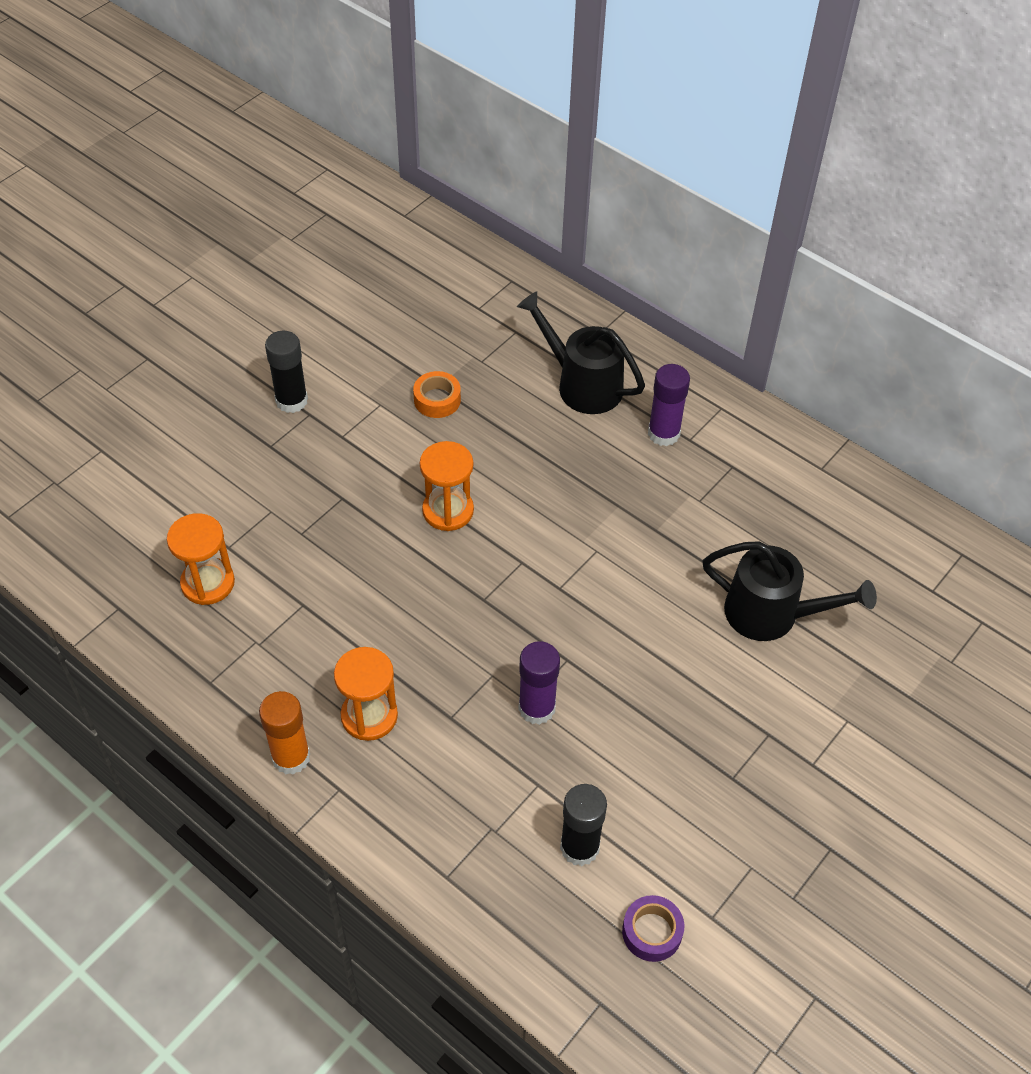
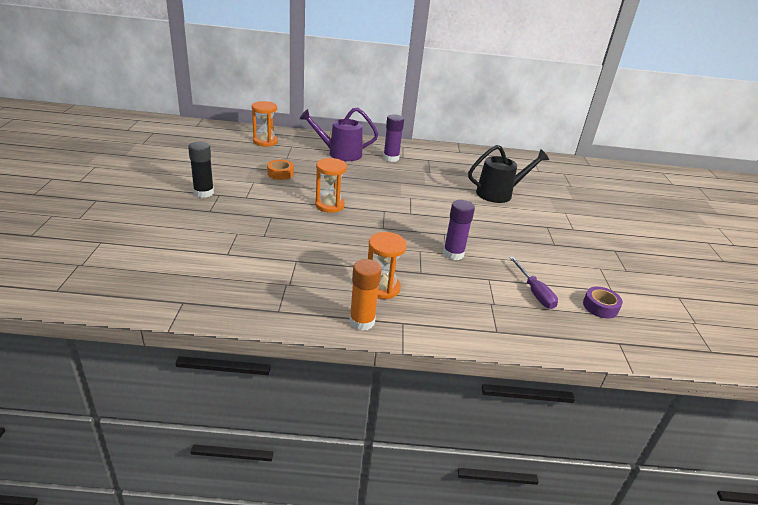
camera: 40 degrees left, 20 degrees down
orange hourglass [167,513,235,605] -> orange hourglass moved to [252,101,278,146]
black watering can [517,291,645,414] -> purple watering can [299,107,378,161]
black glue stick [560,784,607,866] -> purple screwdriver [509,257,558,309]

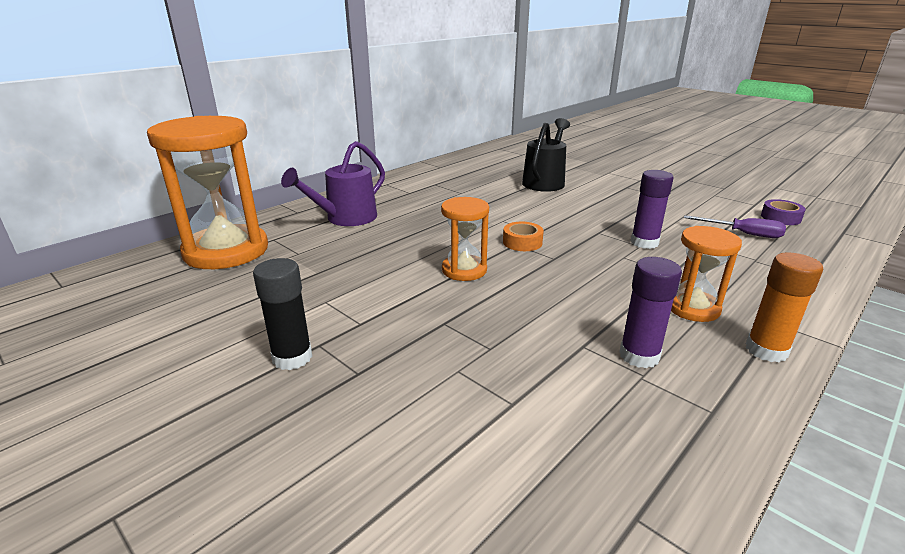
camera: 45 degrees left, 5 degrees down
orange hourglass [252,101,278,146] -> orange hourglass [147,116,268,269], size x1.91
orange tape [267,160,294,180] -> orange tape moved to [503,222,544,251]
purple glue stick [383,114,404,162] -> purple glue stick moved to [619,257,682,368]

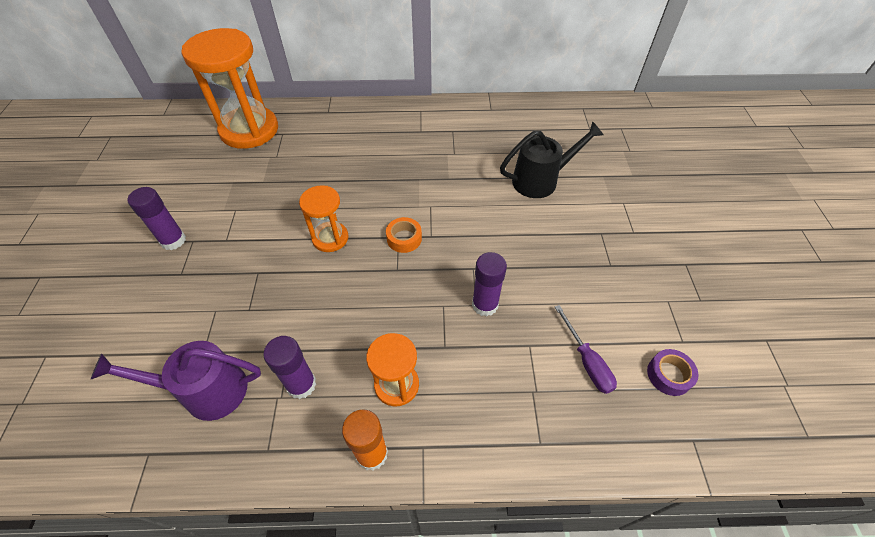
camera: 45 degrees right, 25 degrees up
black glue stick [253,258,312,370] -> purple glue stick [128,187,186,250]
purple watering can [281,141,385,226] -> purple watering can moved to [91,341,261,421]

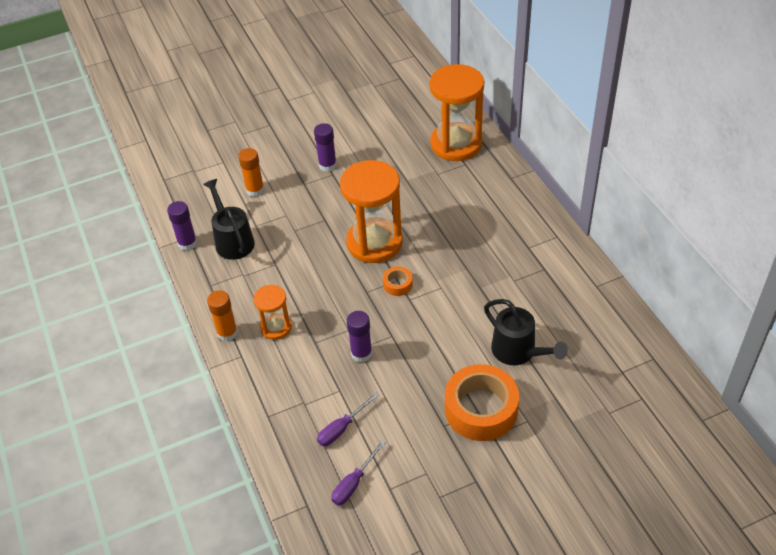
camera: 70 degrees right, 5 degrees down
purple watering can [91,341,261,421] -> black watering can [203,179,255,260]
purple glue stick [263,336,316,399] -> purple glue stick moved to [167,201,197,251]
orange hourglass [299,185,348,252] -> orange hourglass [340,160,403,263], size x1.91
purple tape [647,349,699,396] -> purple screwdriver [331,440,386,506]
none -> orange glue stick [238,148,264,197]
none -> orange tape [445,364,519,441]

